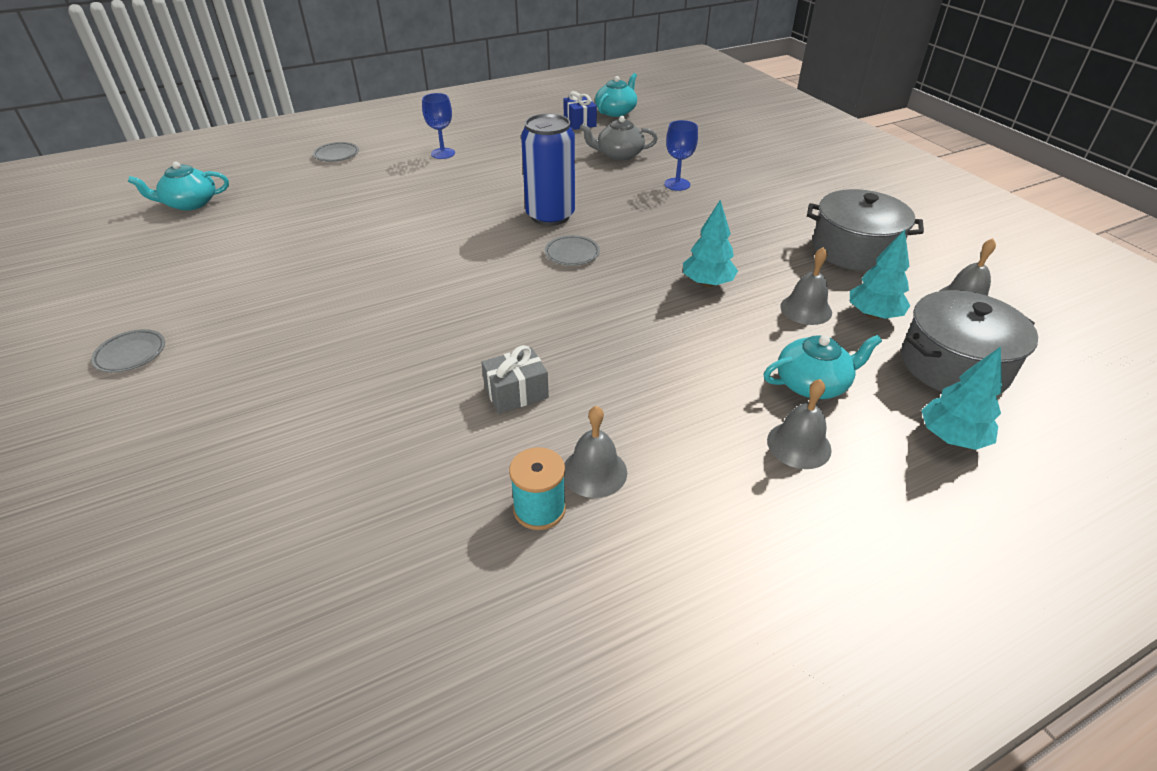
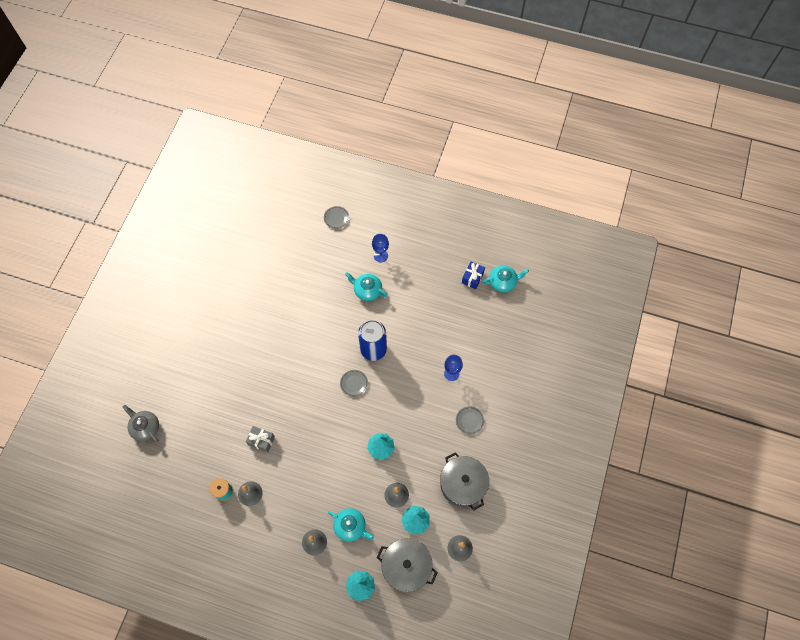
camera: 45 degrees right, 25 degrees up
grey plate [91,329,165,373] -> grey plate moved to [456,407,484,435]
turquoise teapot [128,161,229,211] -> turquoise teapot moved to [345,272,388,301]
grey teapot [580,116,658,161] -> grey teapot moved to [122,405,159,442]

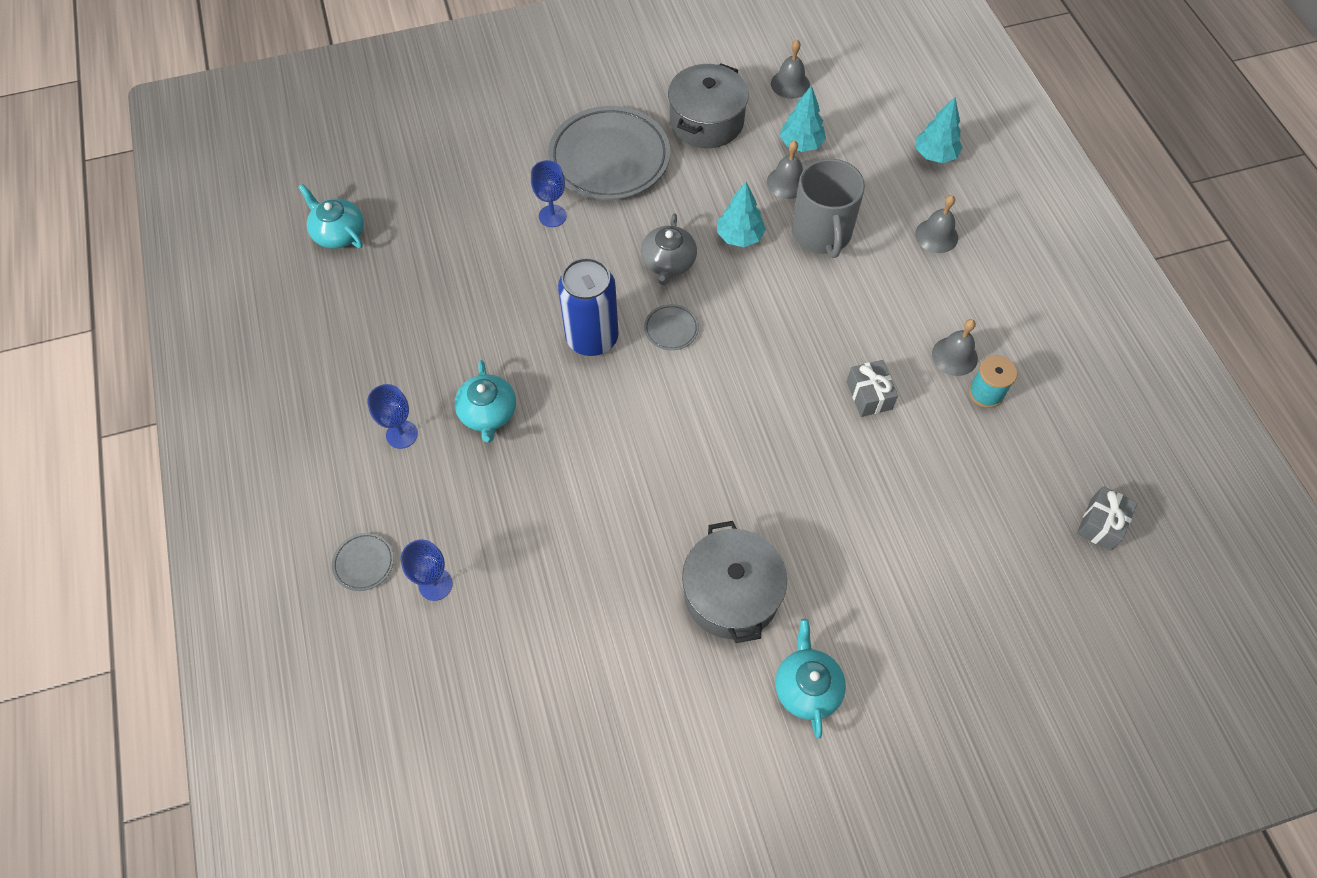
camera: 125 degrees left, 5 degrees down
grey teapot [122,405,159,442] -> grey teapot moved to [641,213,697,285]
turquoise teapot [328,508,374,542] -> turquoise teapot moved to [775,619,846,739]
grey pot [377,538,438,592] -> grey pot moved to [682,521,787,643]
grey plate [456,407,484,435] -> grey plate [548,106,670,200], size x2.45
blue gift [462,262,485,289] -> none
none -> blue goblet [401,539,453,601]
none -> grey mug [791,159,865,258]
none -> grey gift [1077,486,1137,551]

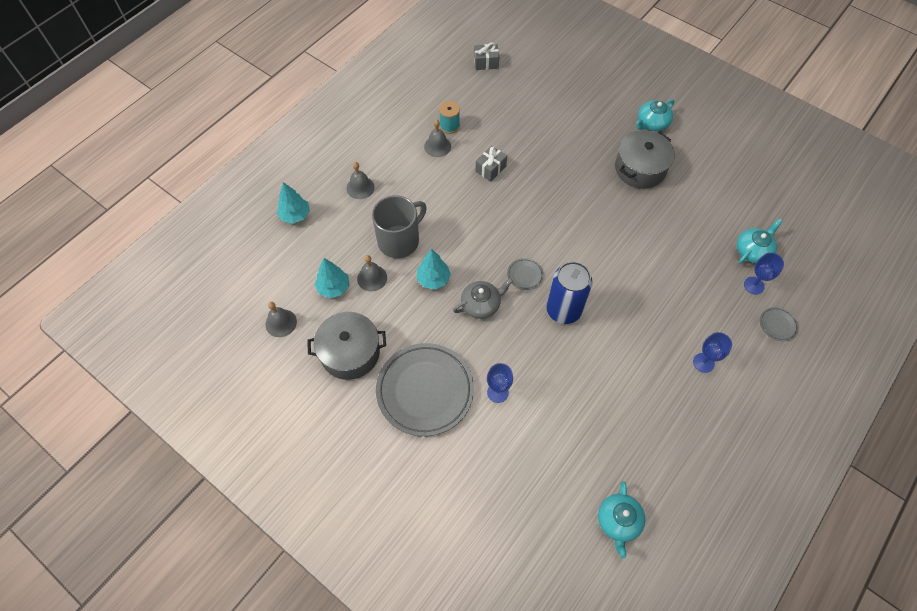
camera: 125 degrees left, 0 degrees up
turquoise teapot [455,360,516,443] -> turquoise teapot moved to [737,219,782,264]

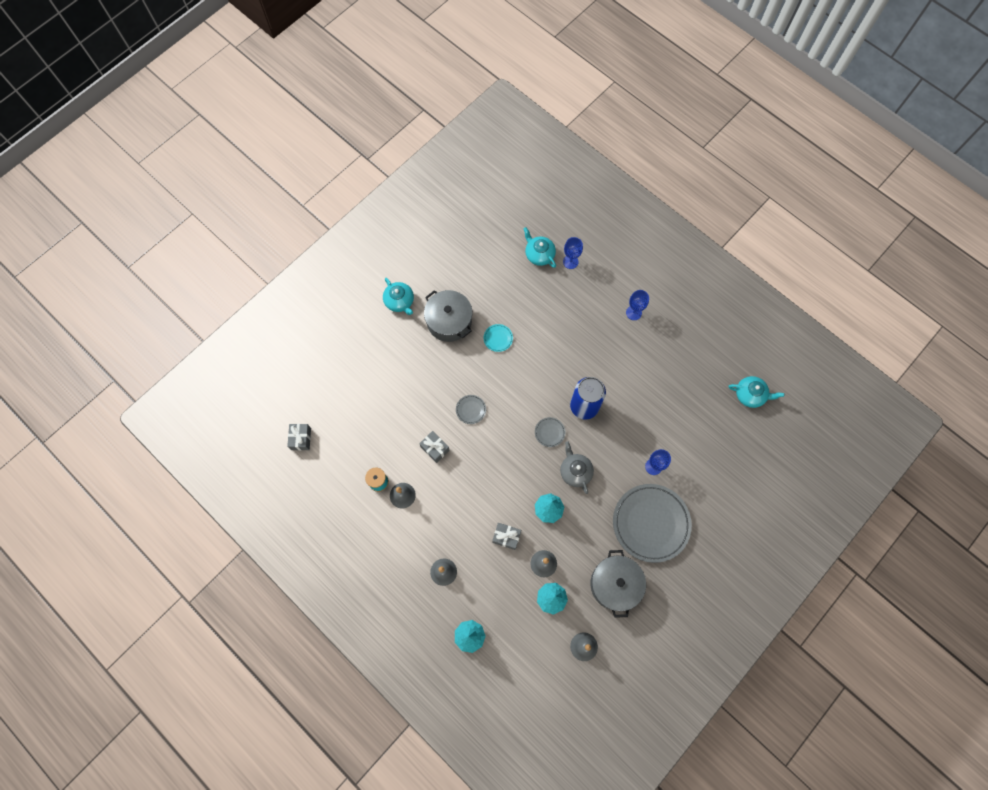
camera: 85 degrees left, 10 degrees up
grey mug [372,195,427,258] -> grey gift [492,523,521,550]
grey plate [760,307,799,341] -> grey plate moved to [456,395,486,424]
none -> turquoise plate [484,324,513,352]

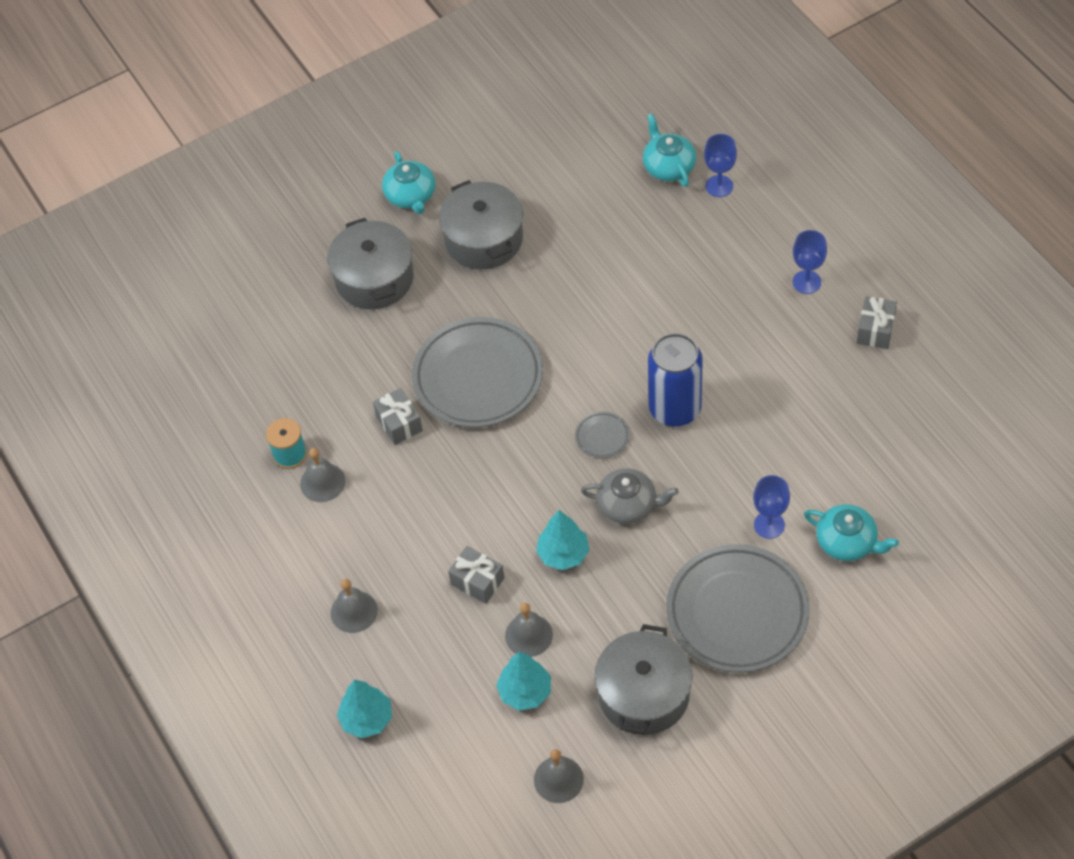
camera: 20 degrees right, 15 degrees down
grey gift [287,424,311,451] -> grey gift moved to [856,296,897,349]
grey plate [456,395,486,424] -> grey plate [412,317,543,428], size x2.45
turquoise plate [484,324,513,352] -> none
grey teapot [560,441,594,494] -> grey teapot turned 105 degrees clockwise [581,468,679,524]
turquoise teapot [728,376,785,408] -> turquoise teapot moved to [804,504,899,561]
none -> grey pot [328,218,414,309]

